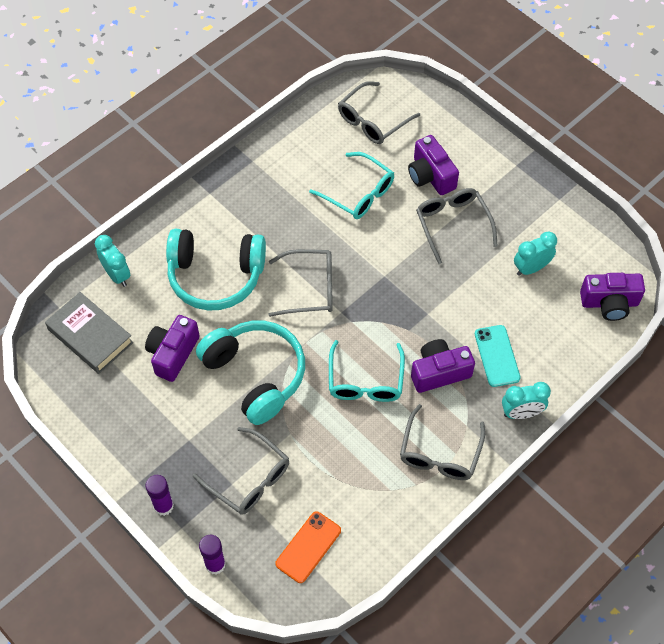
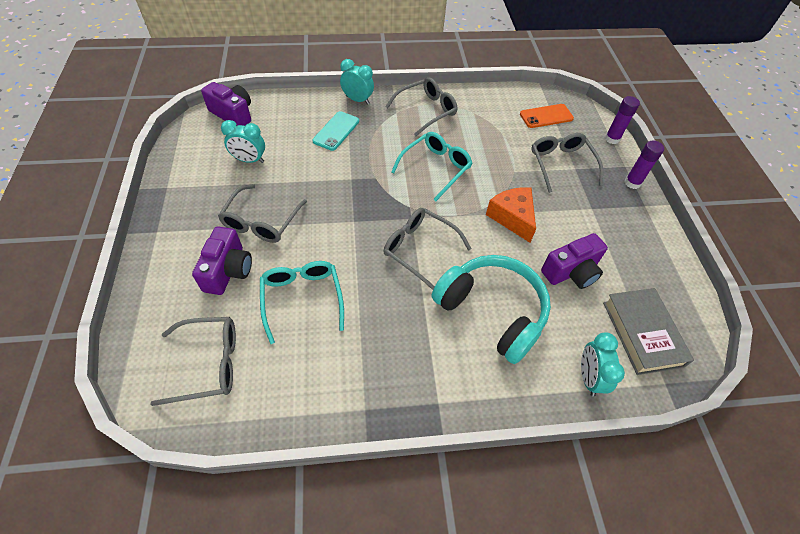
camera: 145 degrees left, 5 degrees down
turquoise headphones [196,321,305,425] -> orange cheese [486,187,536,243]
purple camera [411,339,475,393] -> none

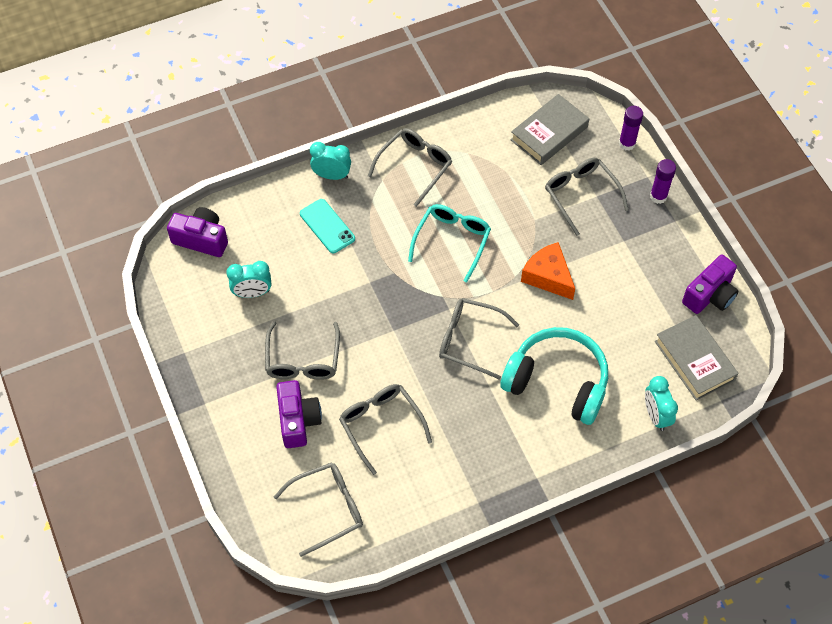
camera: 15 degrees left, 5 degrees up
turquoise glasses [260,261,344,344] -> grey glasses [339,384,432,475]
turquoise phone [313,111,359,151] -> turquoise phone turned 45 degrees counterclockwise [300,199,355,253]
orange phone [520,104,574,128] -> grey book [510,94,589,165]
purple camera [541,233,608,289] -> purple camera moved to [682,255,739,314]

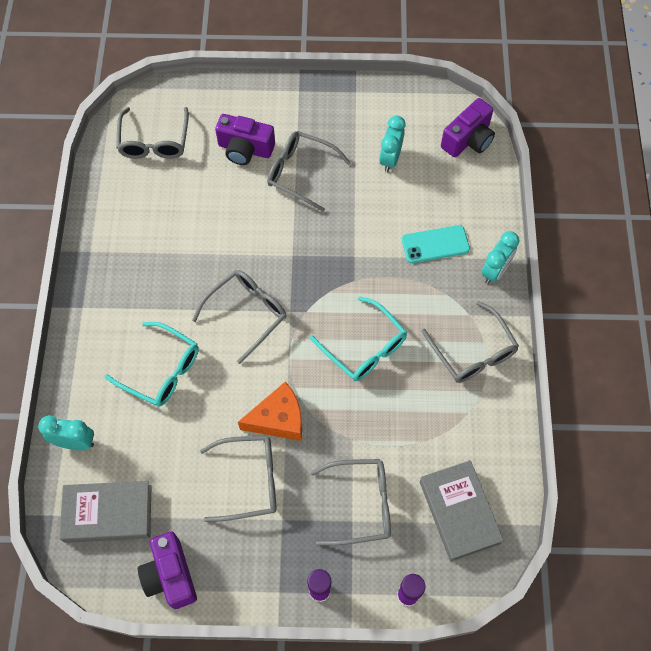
camera: 115 degrees right, 5 degrees up
grey glasses [339,384,432,475] -> grey glasses moved to [200,435,277,522]
turquoise headphones [500,327,608,425] -> turquoise glasses [105,322,199,407]

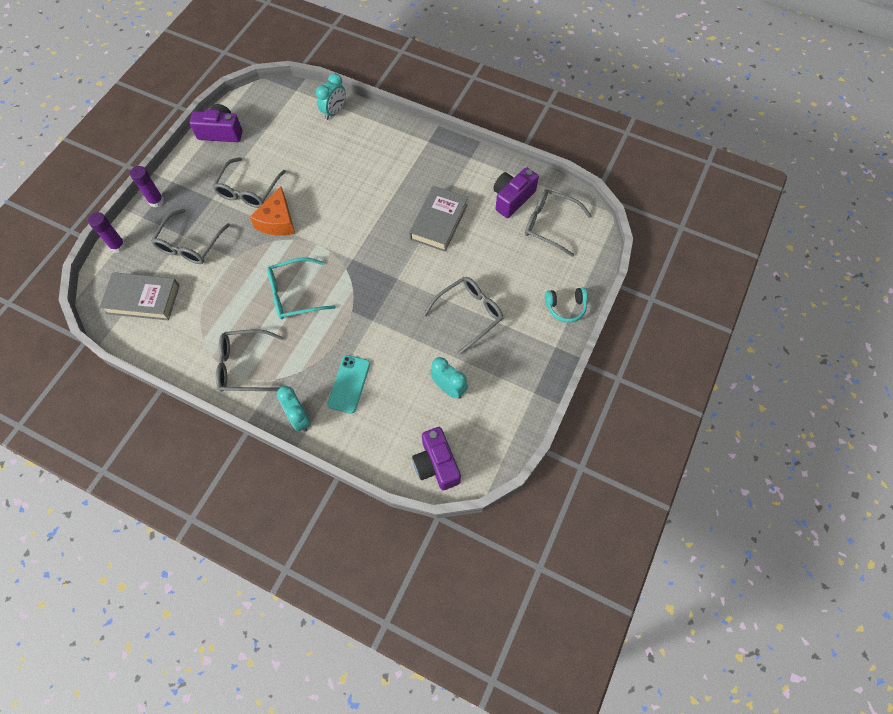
camera: 115 degrees right, 0 degrees up
grey book [59,481,152,543] -> grey book moved to [409,186,468,252]
turquoise glasses [105,322,199,407] -> none
grey glasses [192,270,286,364] -> none
purple camera [215,114,275,165] -> purple camera moved to [493,167,539,218]
none -> turquoise headphones [545,287,587,323]

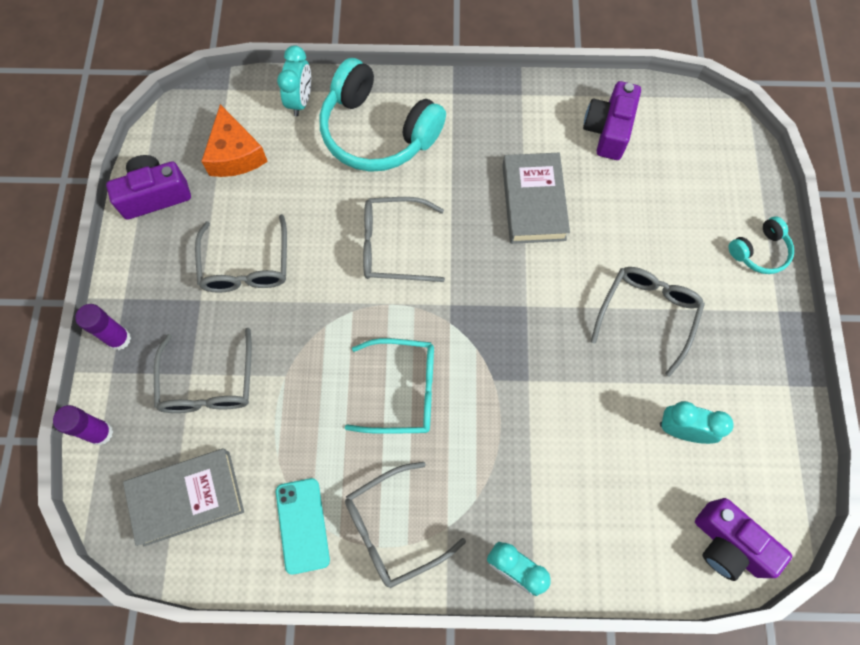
camera: 25 degrees left, 5 degrees up
orange cheese [250,186,295,236] -> orange cheese moved to [201,104,268,177]
turquoise glasses [267,257,336,319] -> turquoise glasses turned 135 degrees counterclockwise [345,338,434,434]
turquoise phone [327,355,370,413] -> turquoise phone moved to [276,478,330,574]
grey glasses [525,189,592,257] -> grey glasses moved to [363,197,445,282]
none -> turquoise headphones [320,58,446,172]

